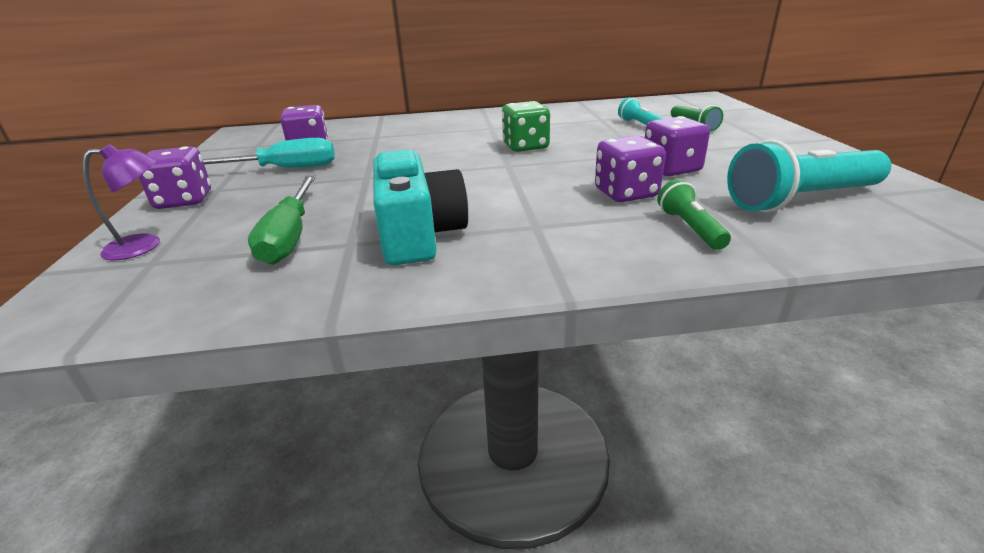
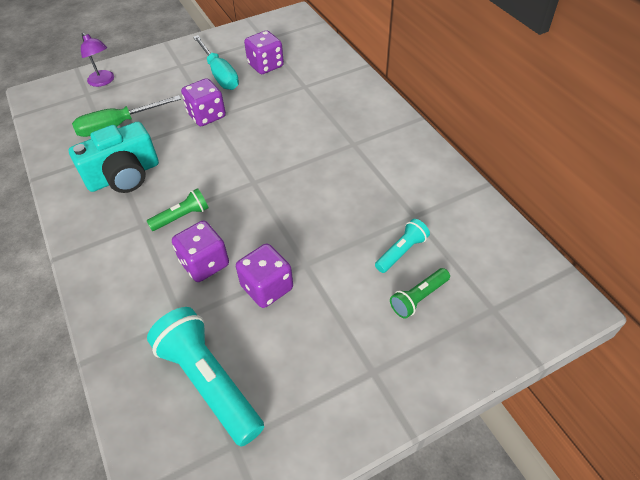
camera: 70 degrees right, 20 degrees up
purple dice [138,146,211,209] -> purple dice moved to [181,78,226,126]
green dice [502,101,550,152] -> none
green flashlight [657,179,731,250] -> green flashlight moved to [147,188,209,231]

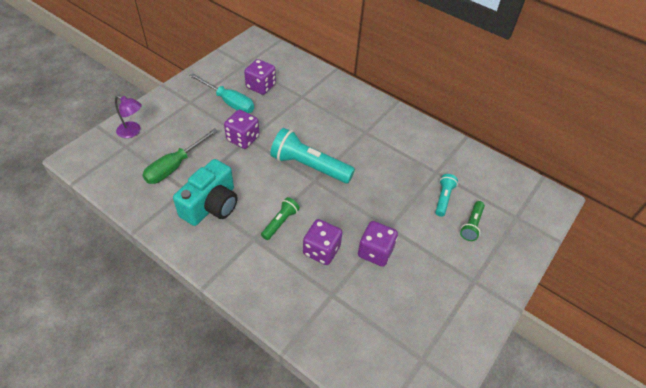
camera: 30 degrees left, 0 degrees up
turquoise flashlight [147,307,264,446] -> turquoise flashlight moved to [270,128,355,183]

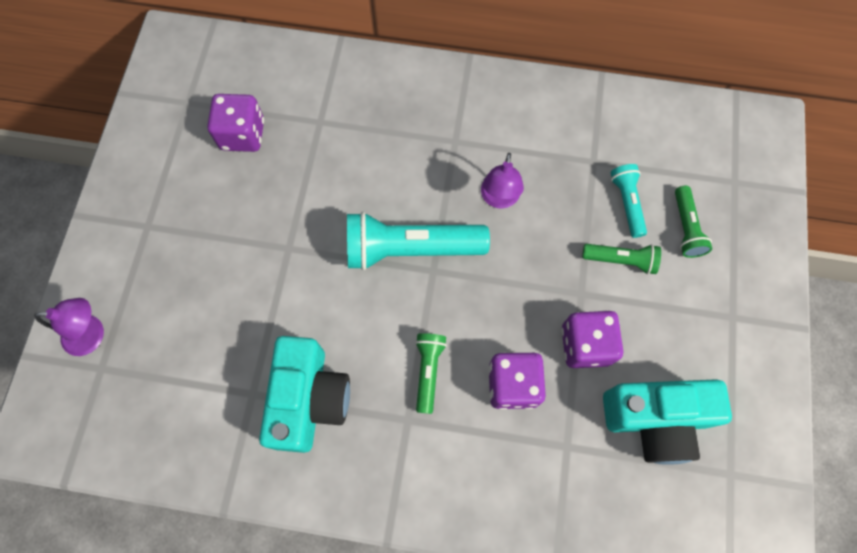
camera: 25 degrees left, 20 degrees up
green screwdriver [143,128,218,184] -> none
turquoise screwdriver [190,74,254,113] -> none
purple dice [224,110,260,149] -> none
none -> purple lamp [481,153,524,209]
none -> green flashlight [582,244,661,274]
none -> turquoise camera [603,379,732,465]

